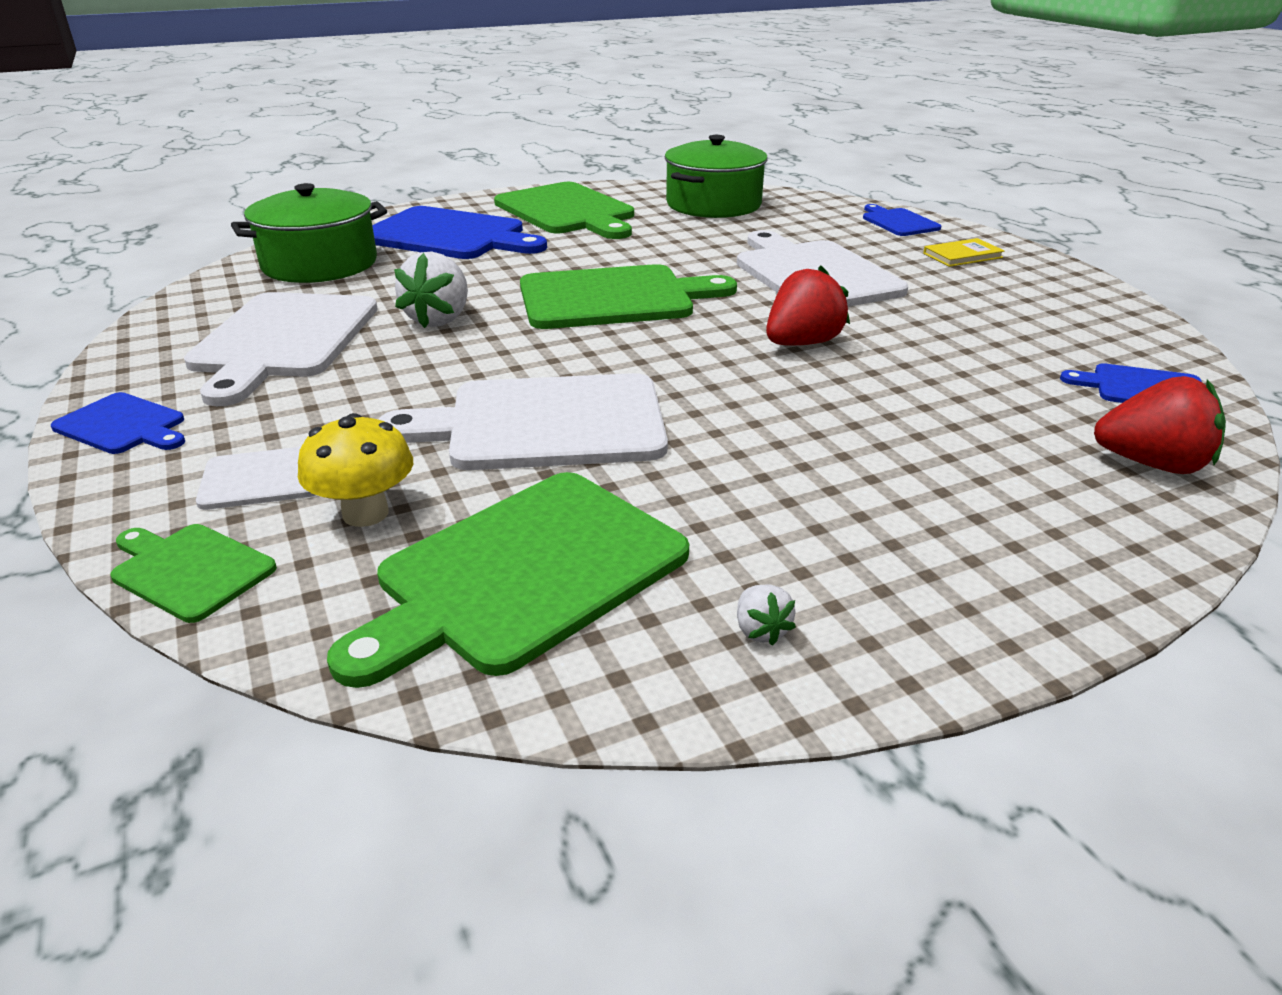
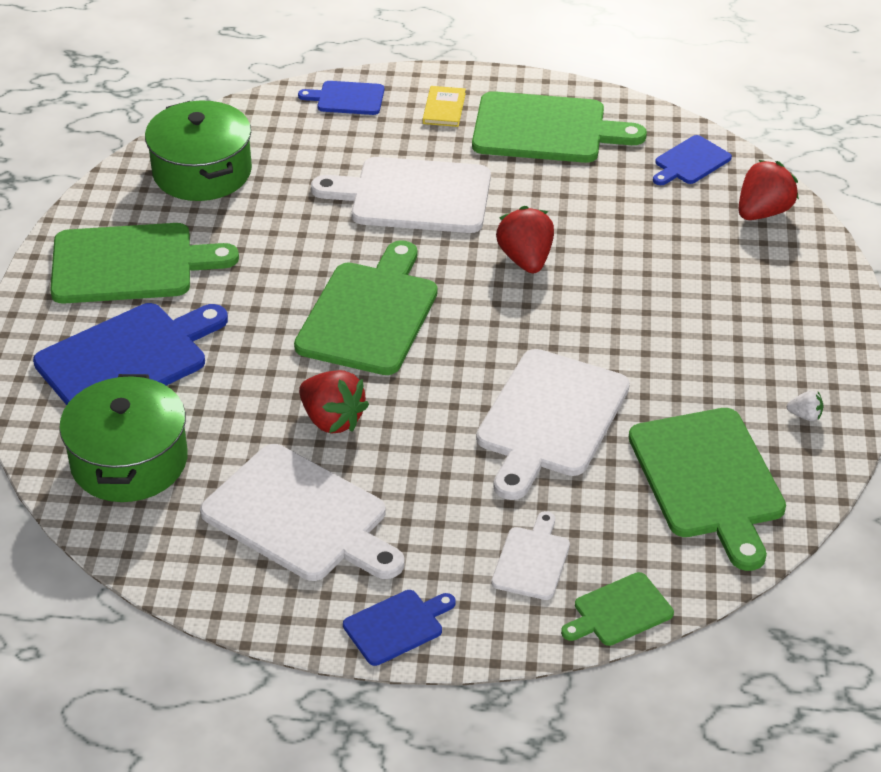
camera: 60 degrees left, 10 degrees up
yellow mushroom [298,413,413,527] -> none
white strawberry [394,251,468,328] -> red strawberry [299,370,369,433]
none -> green cutting board [472,91,647,163]

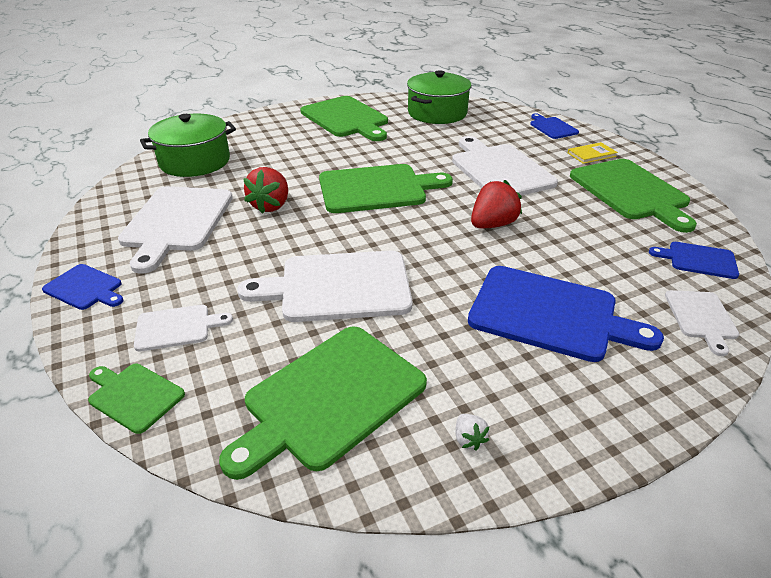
camera: 60 degrees right, 5 degrees down
blue cutting board [33,303,228,405] -> blue cutting board moved to [468,266,664,362]
red strawberry [738,160,799,220] -> white cutting board [665,290,739,356]

